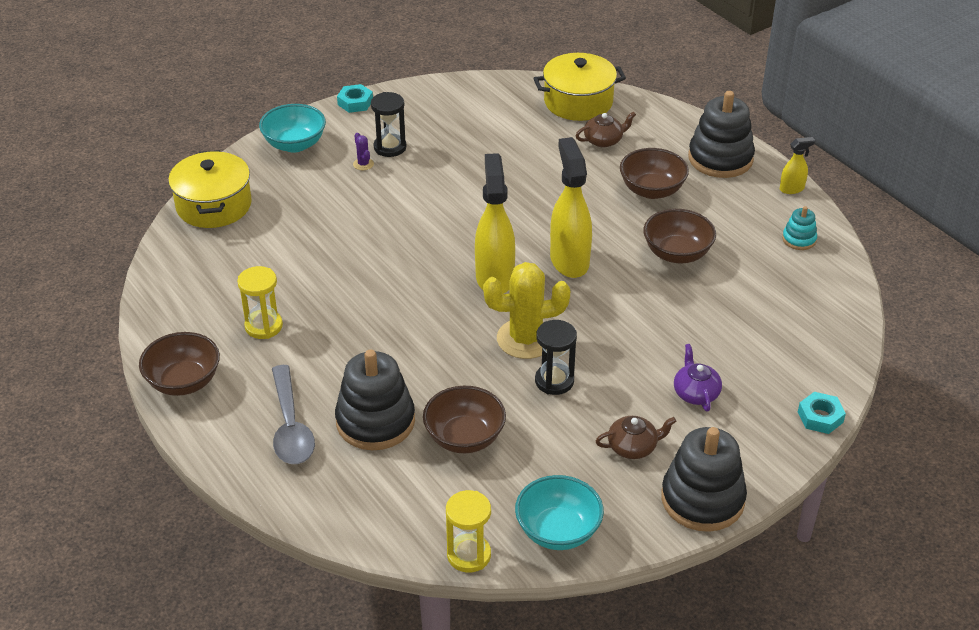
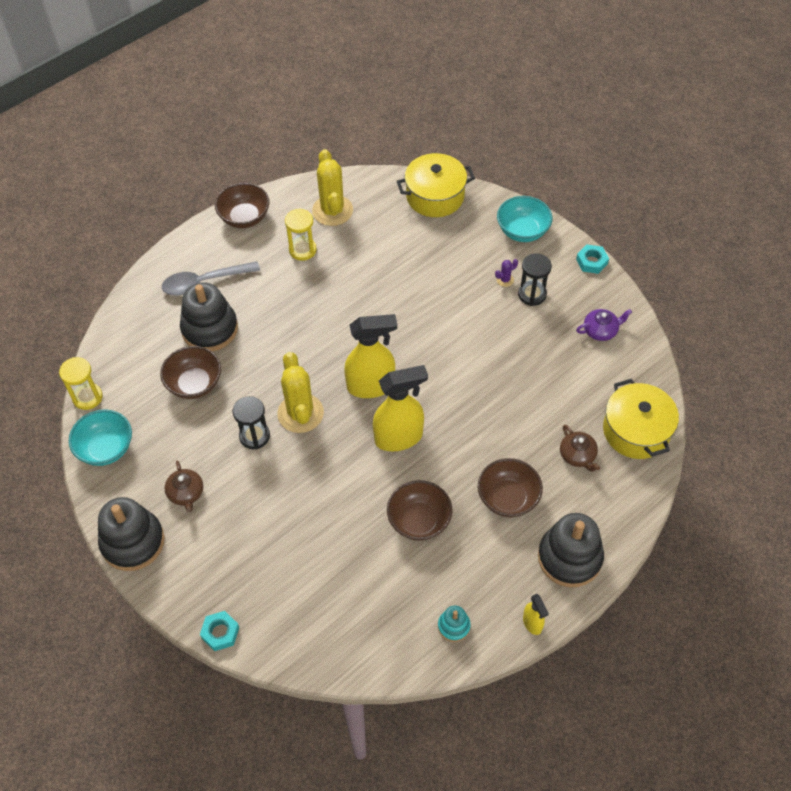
camera: 85 degrees right, 15 degrees up
purple teapot [674,344,722,412] -> purple teapot moved to [576,309,632,341]
none -> yellow cactus [312,149,353,226]

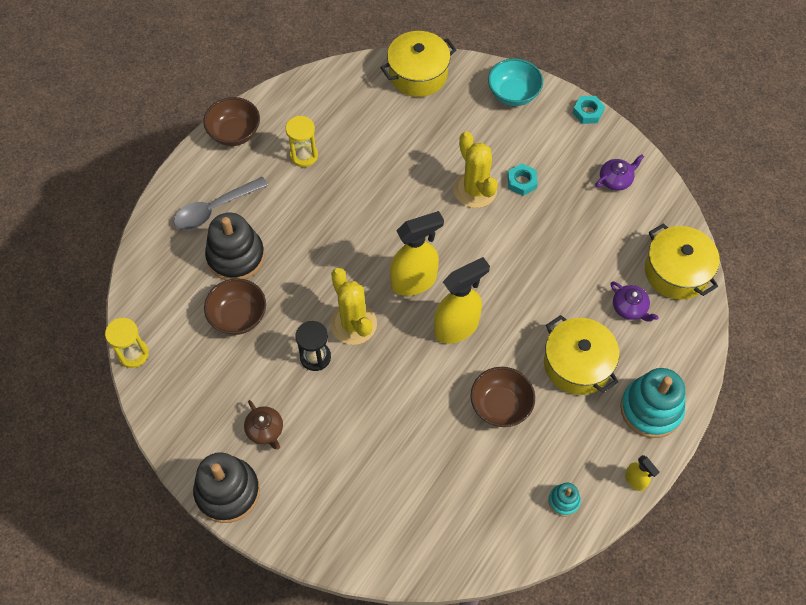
camera: 15 degrees left, 5 degrees up
turquoise bowl [69,409,132,466] -> none
turquoise nut [200,611,239,651] -> turquoise nut moved to [508,163,538,196]
yellow cactus [312,149,353,226] -> yellow cactus moved to [453,132,498,208]
brown bowl [478,458,543,517] -> yellow pot [544,315,619,395]
purple cactus [495,259,518,287] -> none
black hourglass [518,253,552,306] -> none
black stacking toy [538,513,604,587] -> turquoise stacking toy [620,368,685,438]
brown teapot [560,425,600,472] -> purple teapot [610,281,659,322]

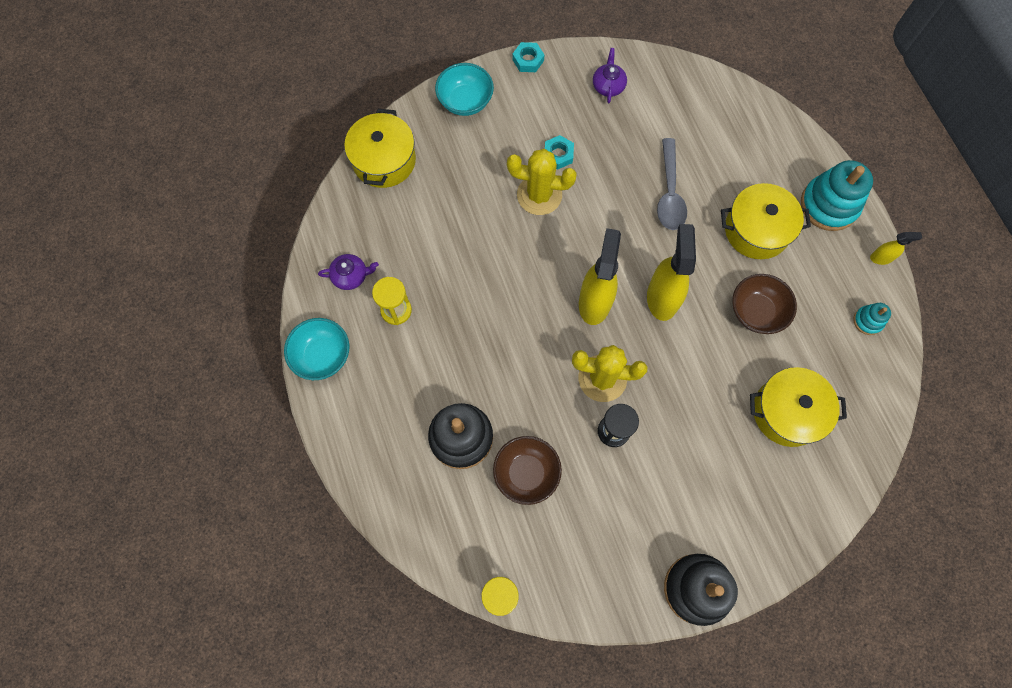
camera: 55 degrees left, 10 degrees up
grey spoon [174,177,268,230] -> grey spoon moved to [657,138,687,230]
brown bowl [203,97,260,146] -> turquoise bowl [284,318,349,380]
brown teapot [244,400,283,450] -> none
purple teapot [610,281,659,322] -> purple teapot moved to [318,254,379,290]
yellow pot [645,223,720,300] -> yellow pot moved to [750,367,847,447]

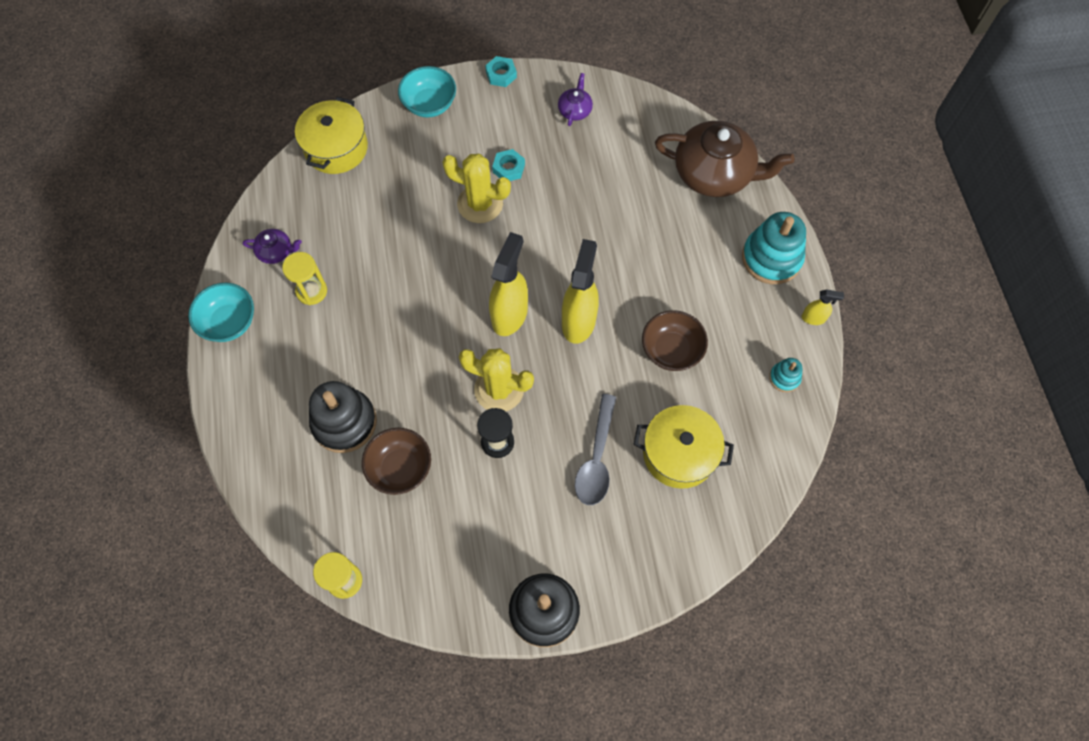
camera: 10 degrees right, 5 degrees down
grey spoon [657,138,687,230] -> grey spoon moved to [575,394,616,505]
yellow pot [721,183,811,259] -> none
none -> brown teapot [655,121,794,197]

